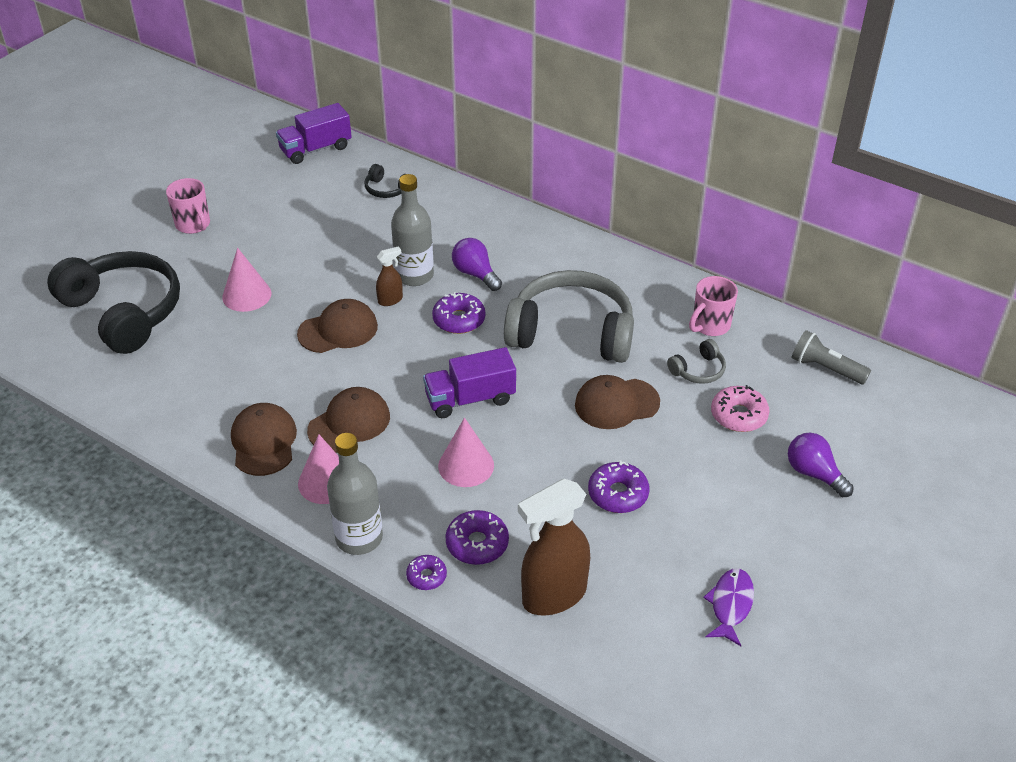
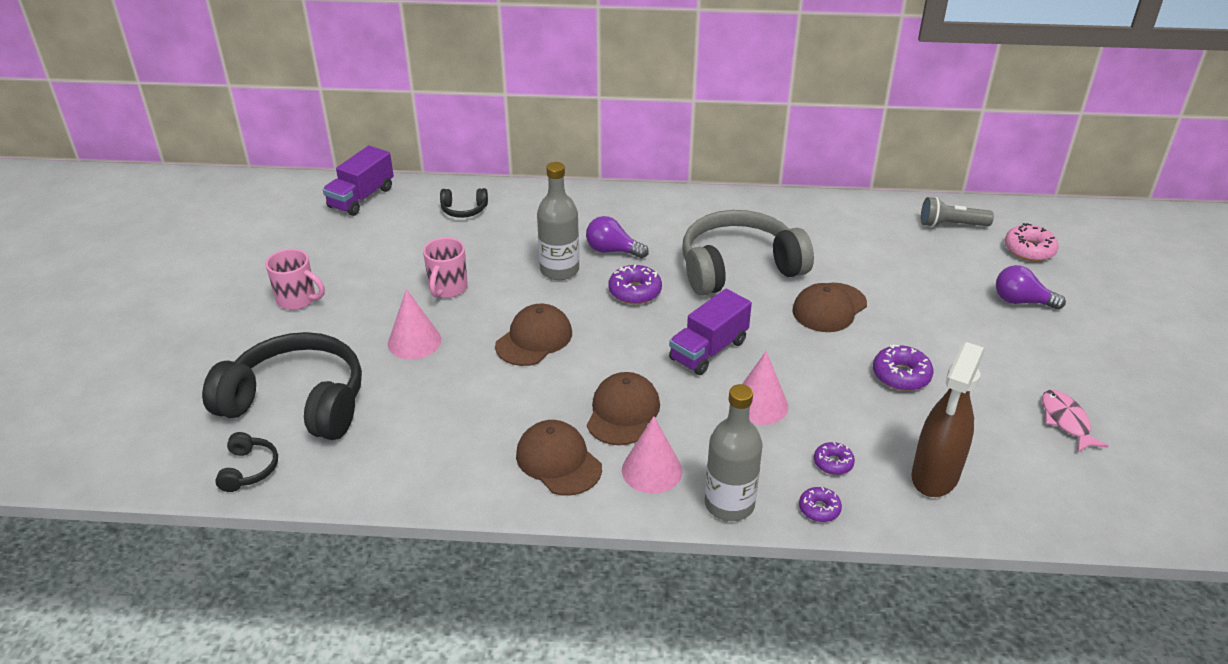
camera: 30 degrees left, 5 degrees down
brown spray bottle [376,247,403,306] -> none
purple donut [445,510,509,565] -> purple donut [814,442,855,475], size x0.63
grey headphones [667,339,726,384] -> none
pink mug [689,276,738,336] -> pink mug moved to [423,237,468,298]
purple fish [703,568,754,646] -> pink fish [1042,390,1109,452]
pink donut [711,385,770,432] -> pink donut moved to [1005,223,1059,261]
none -> black headphones [215,432,278,492]

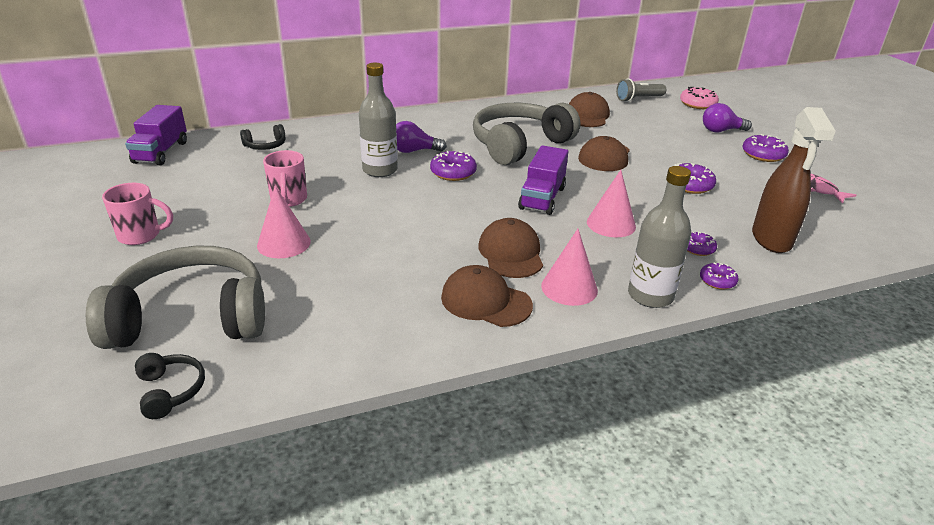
camera: 25 degrees left, 5 degrees down
black headphones [202,332,362,440] -> grey headphones [86,246,265,349]
brown cap [495,304,572,366] -> brown cap moved to [569,92,610,127]
none -> purple donut [742,134,789,162]

